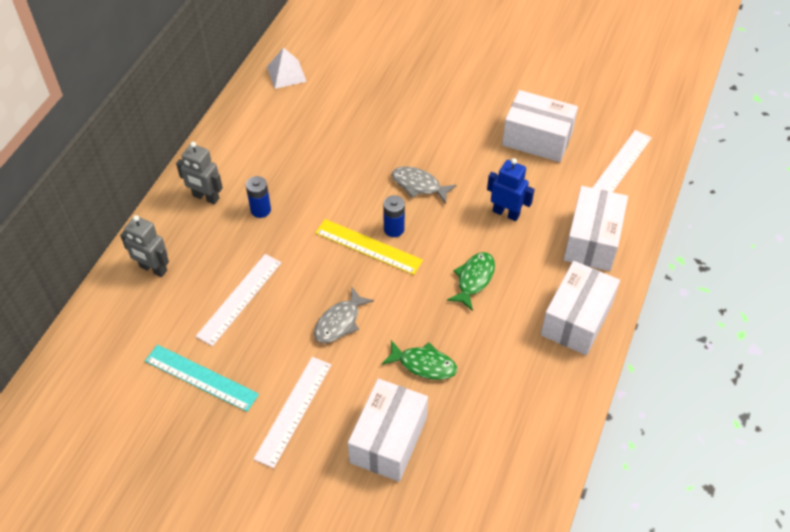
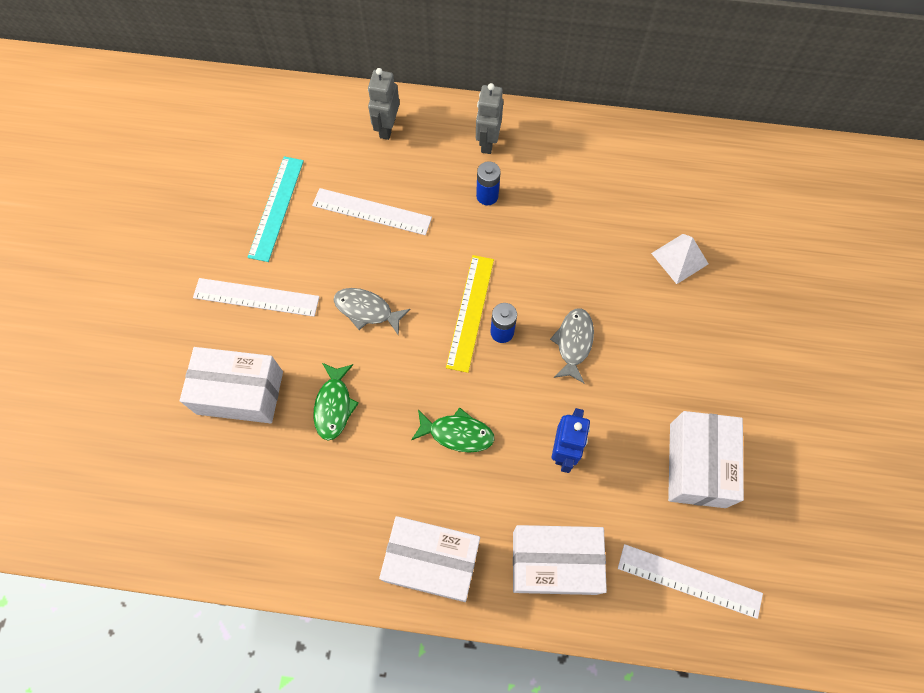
camera: 75 degrees right, 15 degrees up
white pyramid [267,47,307,89] -> white pyramid moved to [651,234,708,284]

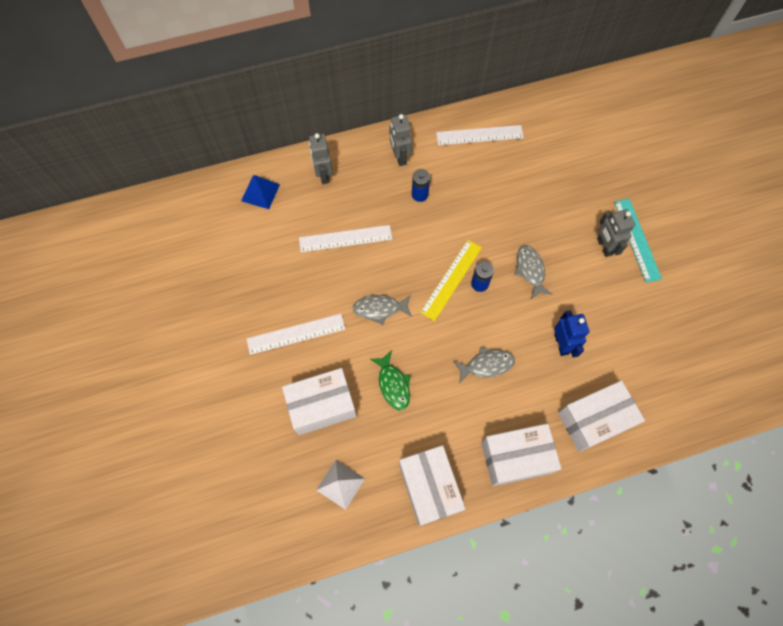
camera: 25 degrees left, 0 degrees up
turquoise ruler [248,156,304,262] -> turquoise ruler moved to [614,199,662,283]
green fish [411,407,494,453] -> grey fish [453,347,515,383]
yellow ruler [446,255,494,373] -> yellow ruler turned 45 degrees clockwise [420,240,482,321]
white ruler [618,544,763,619] -> white ruler moved to [436,125,524,145]
white pyramid [651,234,708,284] -> white pyramid moved to [316,460,365,510]
white box [668,411,744,508] -> white box moved to [399,445,466,526]
none -> blue pyramid [241,175,280,209]
none -> grey robot [597,209,635,257]

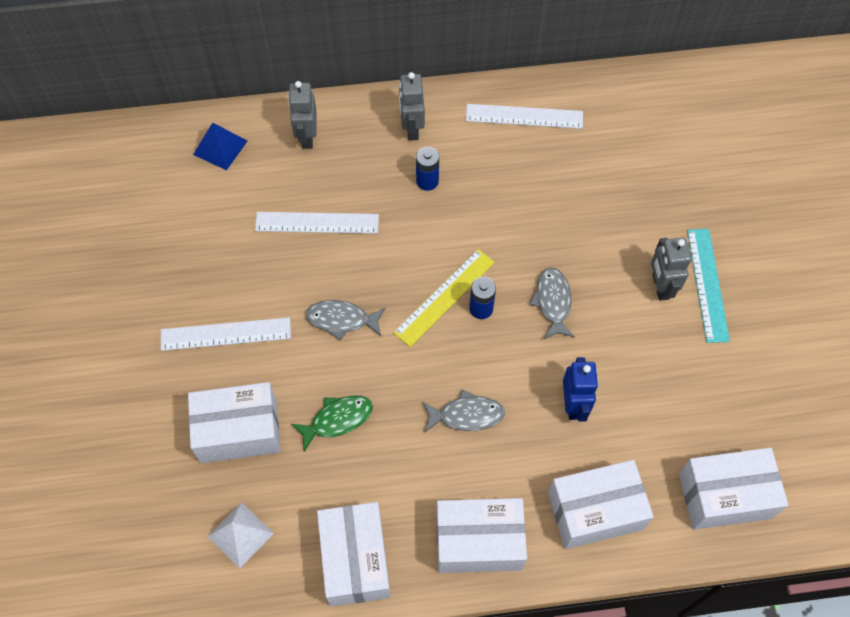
camera: 10 degrees right, 5 degrees down
green fish [370,351,410,410] -> green fish turned 105 degrees counterclockwise [291,395,373,452]
none -> white box [679,448,788,530]

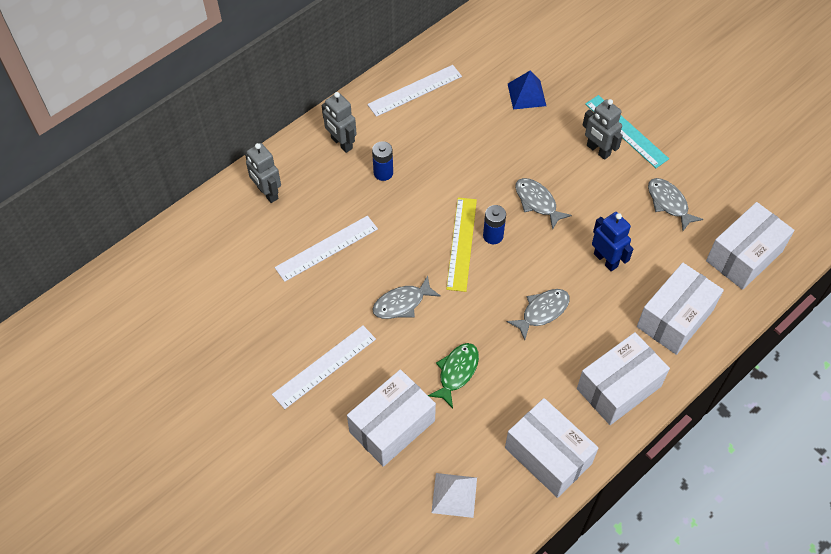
camera: 35 degrees left, 5 degrees down
blue pyramid [193,123,248,170] -> blue pyramid moved to [508,71,546,110]
none -> grey fish [648,178,703,231]

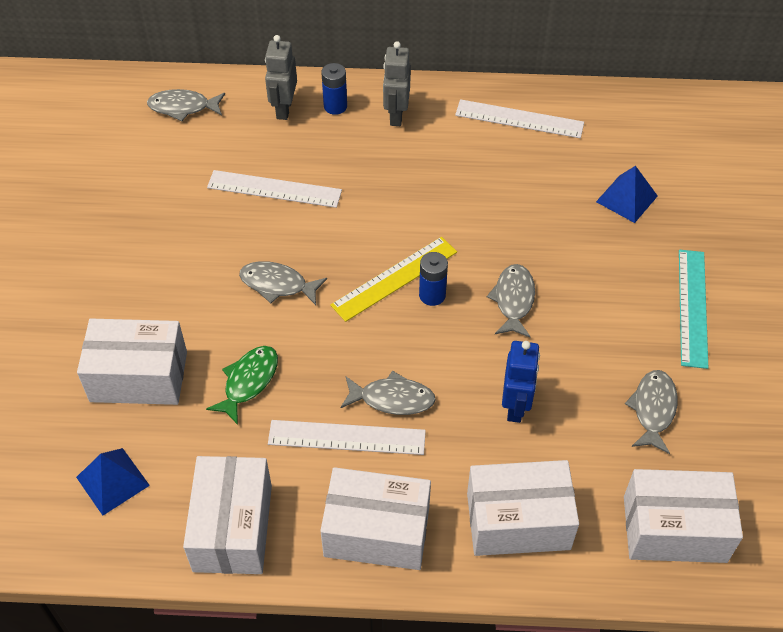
camera: 45 degrees right, 5 degrees down
white ruler [272,326,376,409] -> white ruler moved to [268,420,426,455]
blue battery [372,141,393,181] -> blue battery moved to [321,63,347,115]
green fish [428,343,479,408] -> green fish turned 45 degrees counterclockwise [206,346,278,425]
white pyramid [431,473,477,518] -> blue pyramid [76,448,150,516]
grey robot [582,99,623,160] -> none
none -> grey fish [147,89,225,121]

